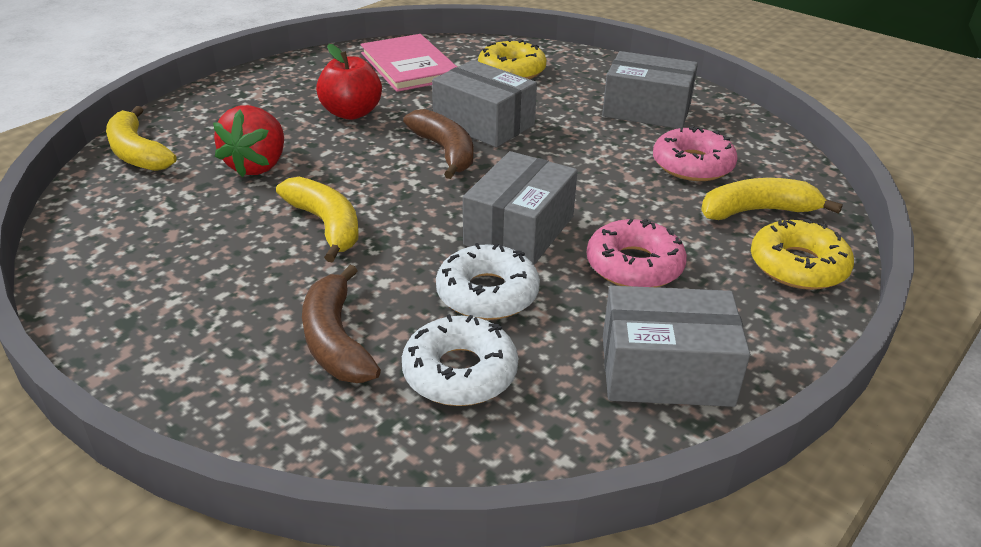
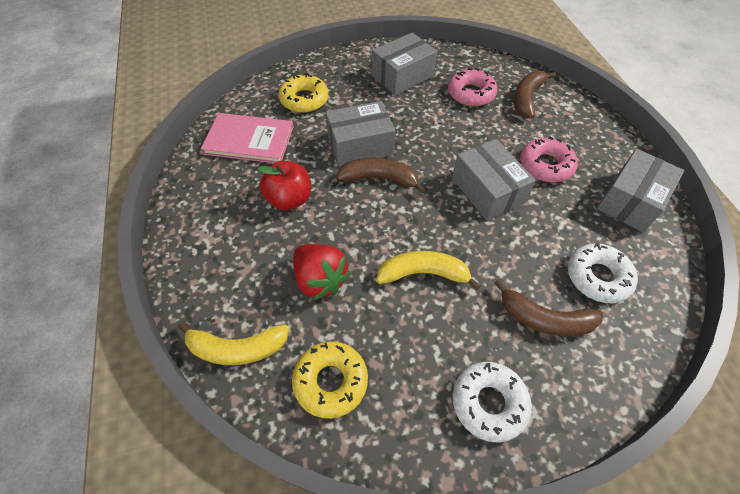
camera: 55 degrees left, 20 degrees up
white donut [436,243,540,320] -> white donut moved to [453,362,532,443]
yellow banana [701,178,843,220] -> brown banana [514,71,556,119]
yellow donut [751,219,854,290] -> yellow donut moved to [292,341,368,419]

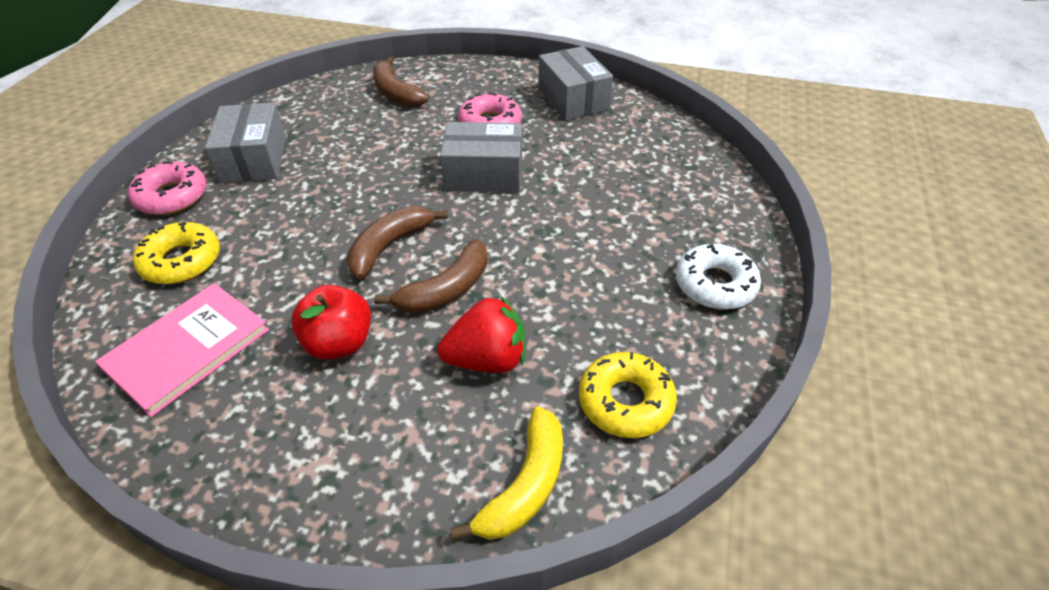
camera: 60 degrees left, 10 degrees down
grey box [326,101,395,166] -> none
yellow banana [376,251,481,290] -> none
pink donut [448,68,498,107] -> pink donut moved to [128,161,207,215]
brown banana [494,279,603,337] -> brown banana moved to [374,239,488,313]
white donut [568,243,638,303] -> none

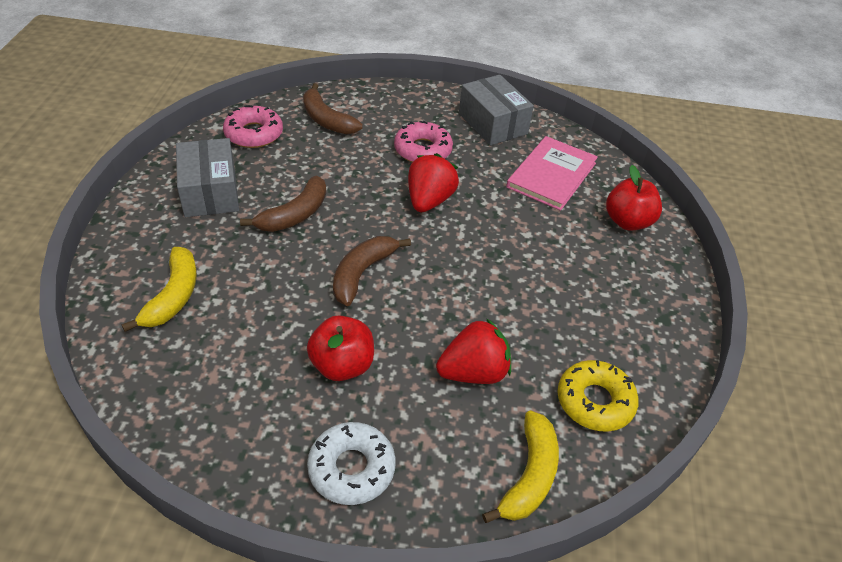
camera: 10 degrees left, 0 degrees up
pink book [95,283,269,417] -> pink book moved to [506,136,598,211]
pink donut [128,161,207,215] -> pink donut moved to [223,105,283,148]
yellow donut [133,222,220,284] -> yellow banana [122,247,197,332]
brown banana [374,239,488,313] -> brown banana moved to [240,176,326,232]
grey box [440,122,522,192] -> red strawberry [408,153,459,212]
white donut [676,244,761,310] -> white donut moved to [307,422,396,505]
none -> red apple [606,165,662,231]

